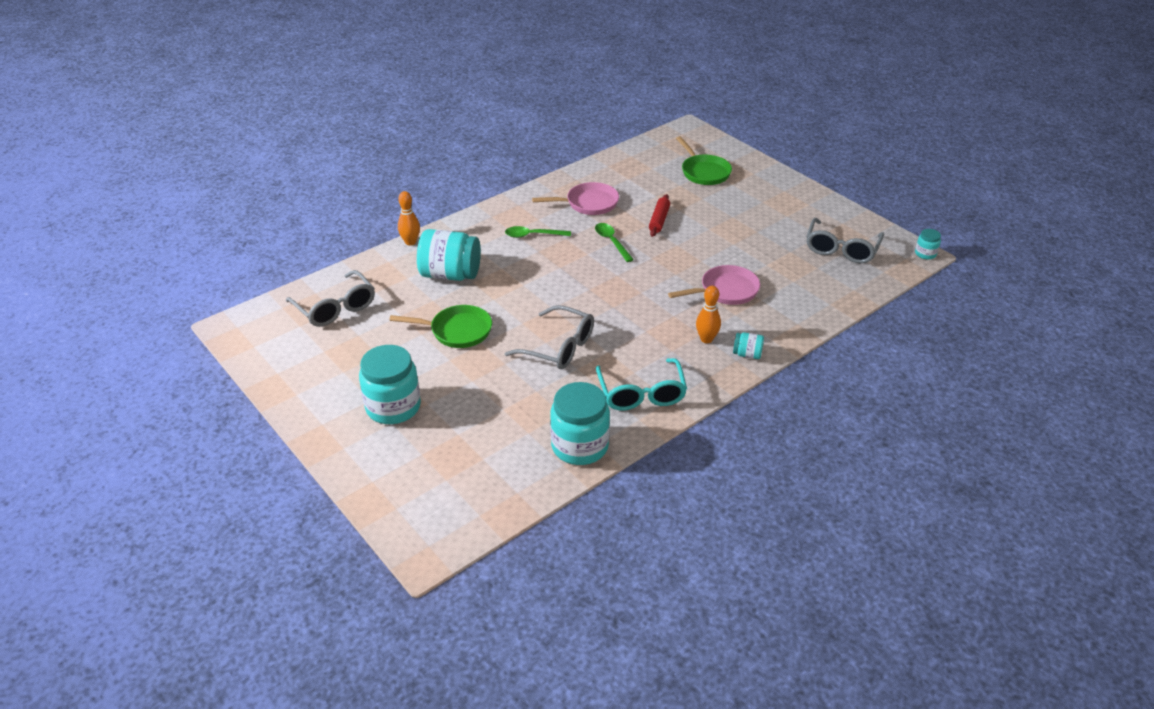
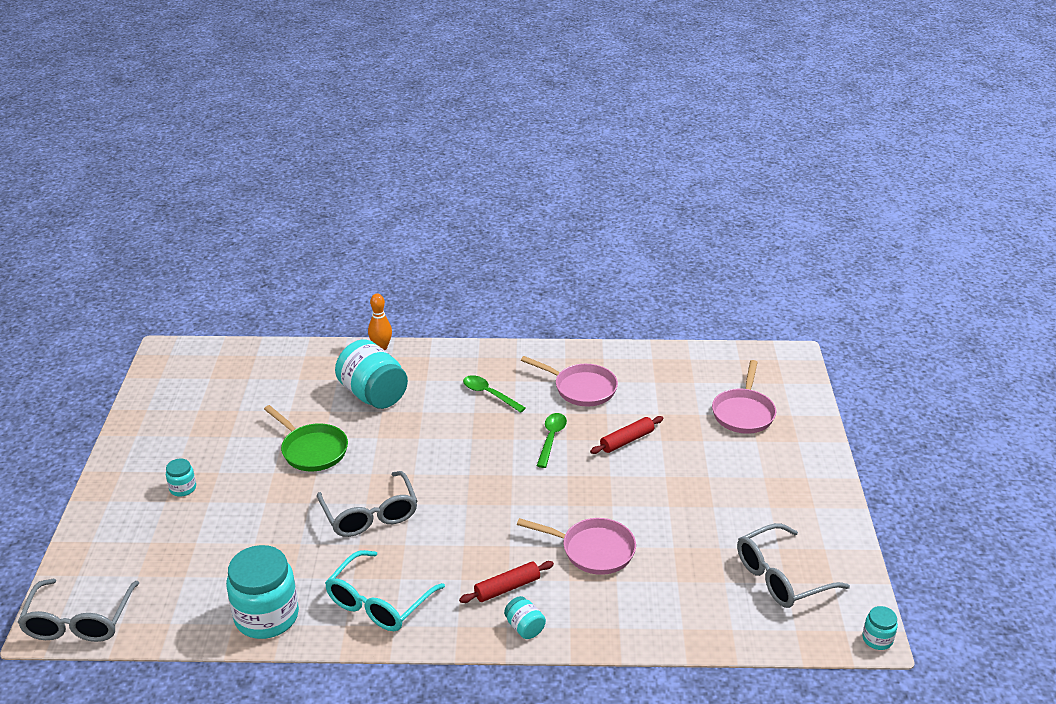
camera: 40 degrees right, 5 degrees down
grey glasses [286,270,375,327] -> grey glasses moved to [17,579,139,642]
turquoise jar [359,345,421,424] -> turquoise jar [166,458,196,497], size x0.46
green pan [676,136,732,185] -> pink pan [712,360,776,434]
orange bowling pin [696,286,721,343] -> red rolling pin [459,561,554,603]

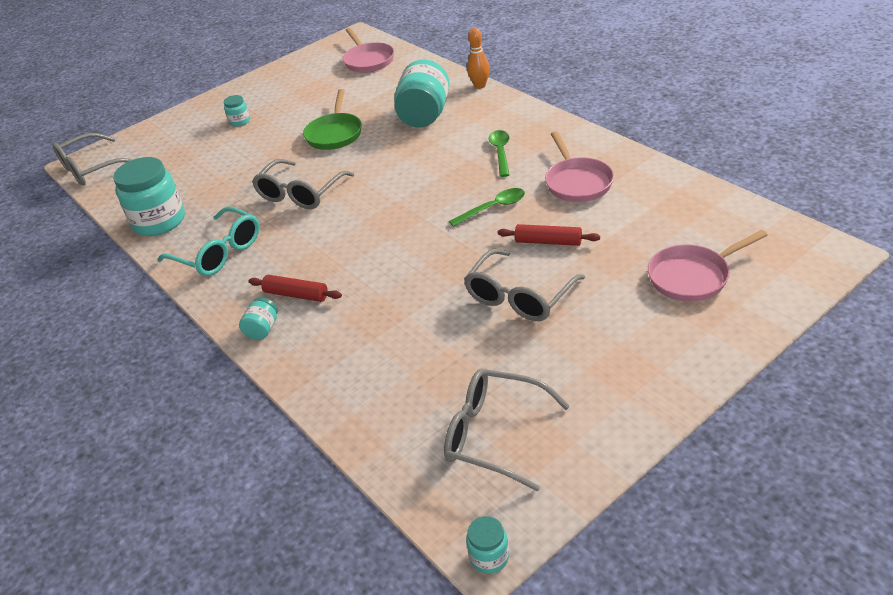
camera: 55 degrees right, 5 degrees up
turquoise glasses [325,550,445,631] -> turquoise glasses turned 135 degrees counterclockwise [157,206,260,276]
pink pan [517,518,636,575] -> pink pan moved to [342,28,394,73]
none -> grey glasses [464,249,585,321]

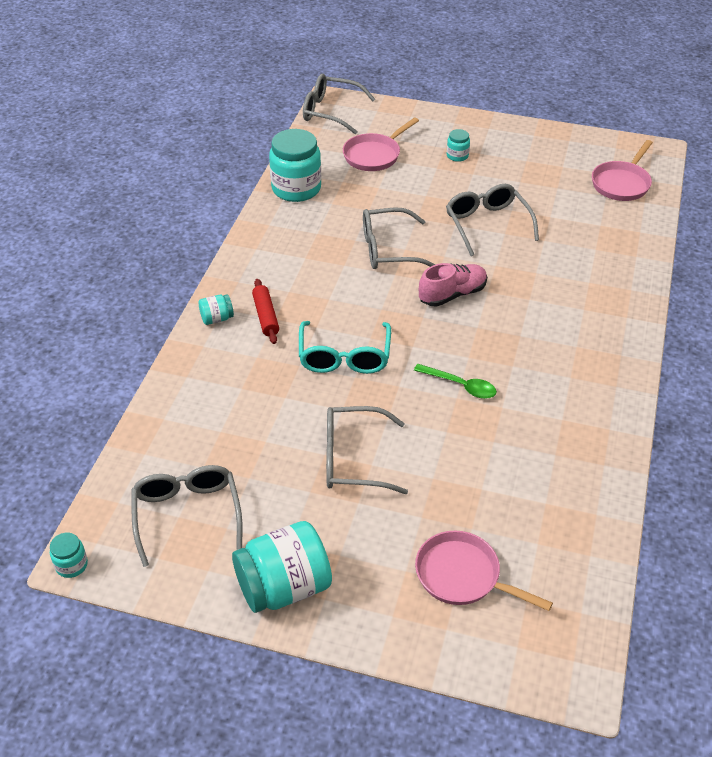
camera: 50 degrees right, 5 degrees up
turquoise glasses [157,206,260,276] -> turquoise glasses moved to [299,321,391,374]
green pan [303,89,362,150] -> grey glasses [446,184,539,256]
turquoise jar [394,60,450,128] -> turquoise jar moved to [232,521,332,613]
orange bowling pin [467,28,490,89] -> none
green spoon [489,130,509,177] -> none
red rolling pin [498,224,600,246] -> none
pink pan [545,131,614,202] -> pink pan moved to [343,117,419,171]
none -> pink shoe [419,263,487,307]

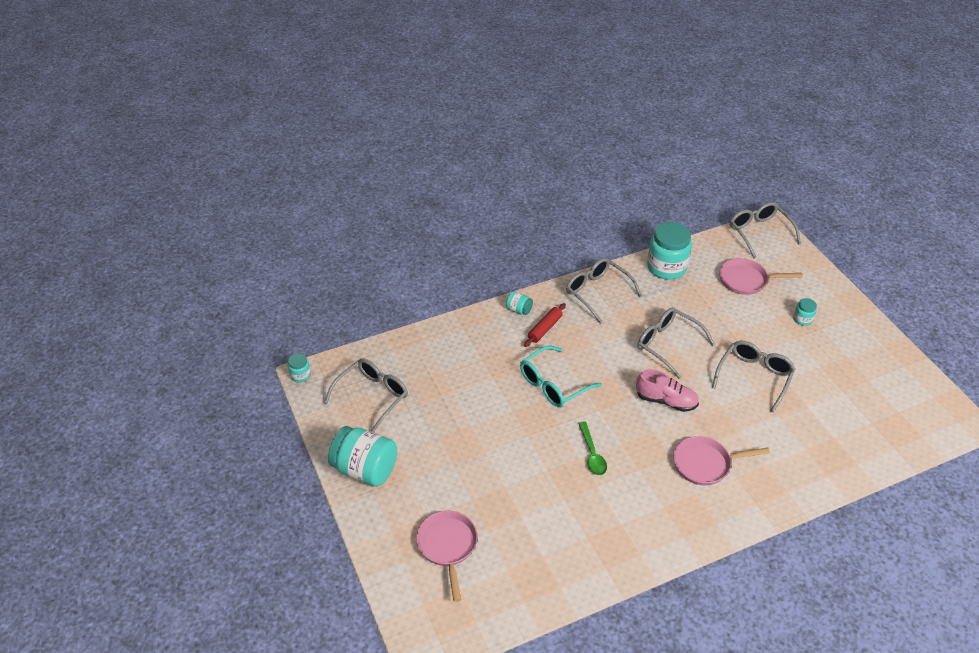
camera: 50 degrees right, 0 degrees up
grey glasses [326,406,408,494] -> grey glasses moved to [566,258,642,323]
pink pan [592,140,653,201] -> pink pan moved to [673,436,770,485]

